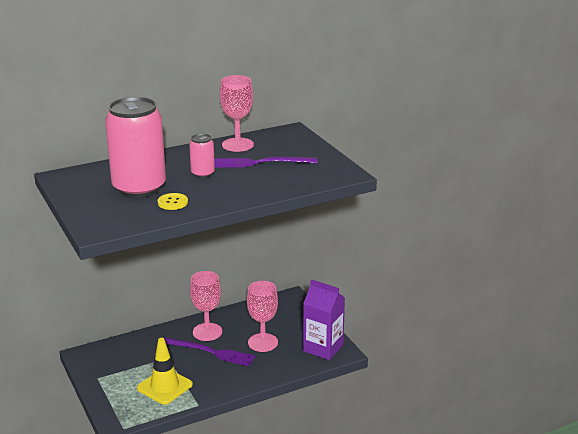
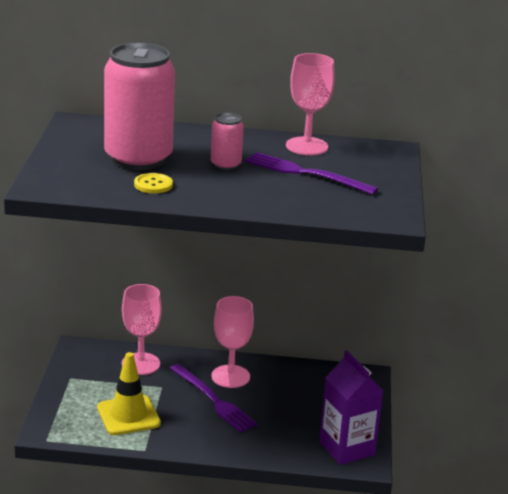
camera: 30 degrees right, 0 degrees up
pink goblet [247,281,278,352] -> pink goblet moved to [122,284,162,375]

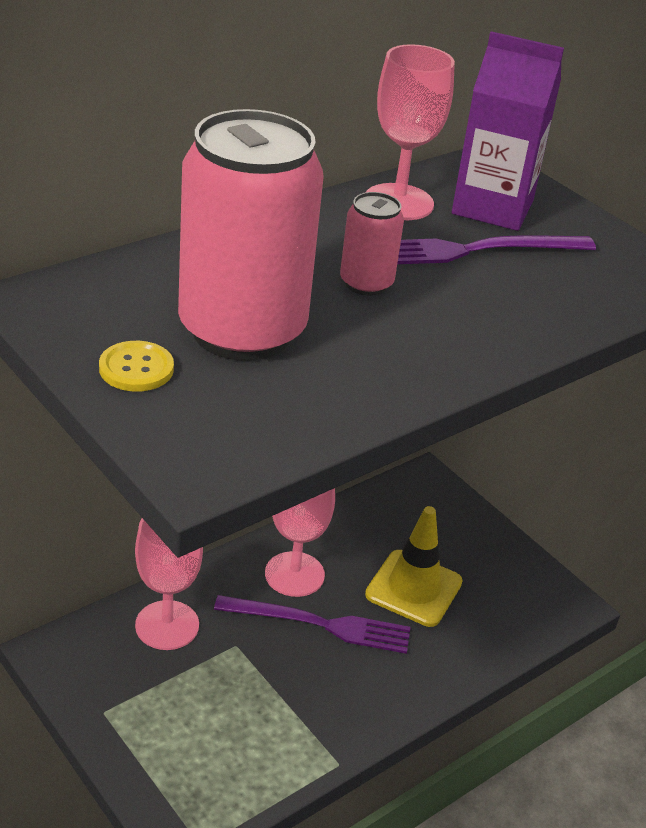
camera: 45 degrees left, 10 degrees up
yellow traffic cone [97,352,161,435] -> yellow traffic cone moved to [365,506,463,627]
yellow button [134,173,173,194] -> yellow button moved to [99,341,174,392]
purple carton [319,350,384,465] -> purple carton moved to [452,31,564,231]

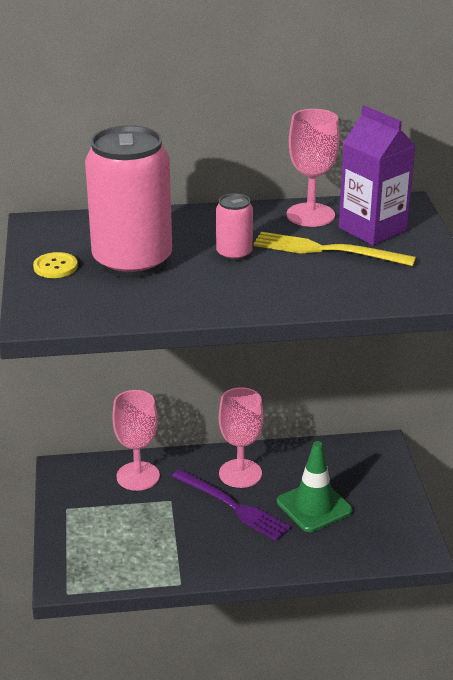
camera: 35 degrees right, 5 degrees down
yellow traffic cone [365,506,463,627] -> green traffic cone [277,441,353,532]
purple fork [397,235,596,264] -> yellow fork [253,232,416,266]

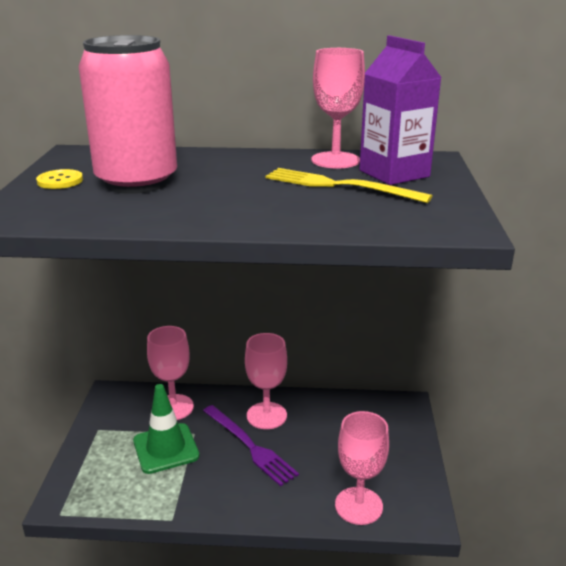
camera: 10 degrees right, 5 degrees down
pink can [216,194,253,261] -> none
green traffic cone [277,441,353,532] -> green traffic cone moved to [133,384,200,474]
none -> pink goblet [335,411,389,525]

